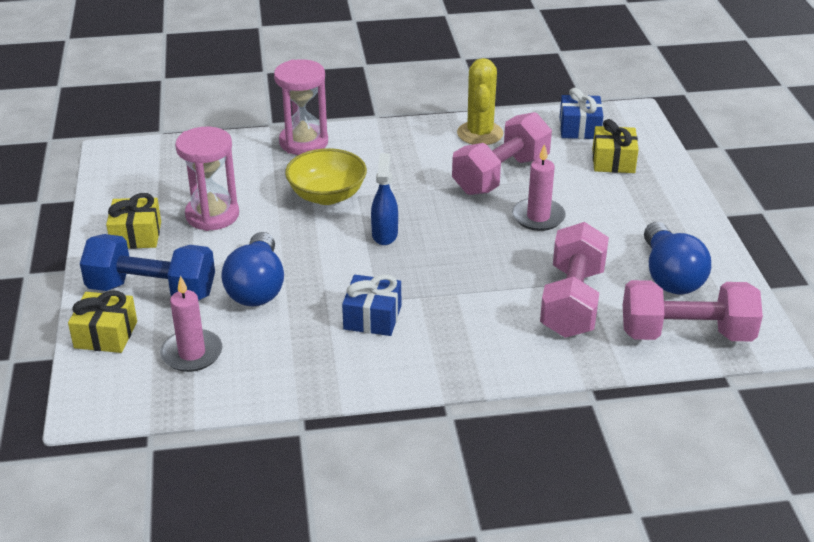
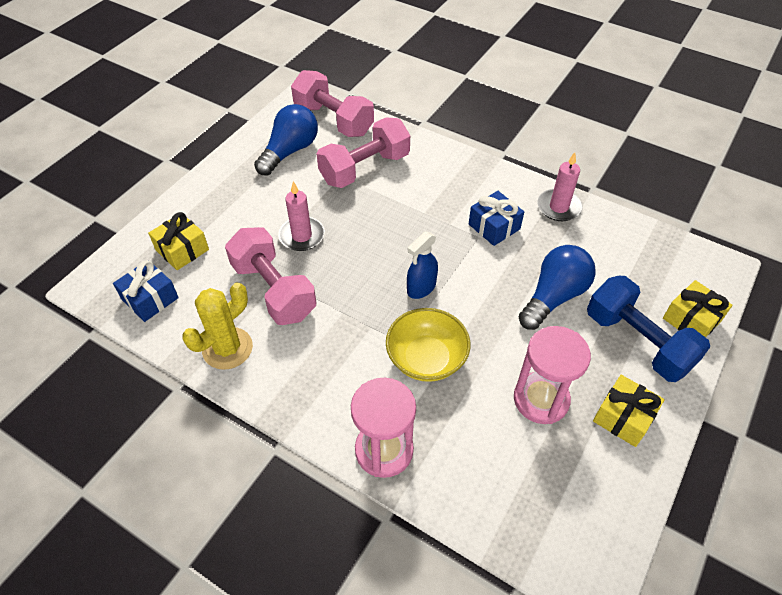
camera: 140 degrees left, 15 degrees up
pink candle [160,276,222,372] -> pink candle moved to [538,152,583,221]
pink dumbbell [452,112,552,195] -> pink dumbbell turned 60 degrees clockwise [225,227,316,325]

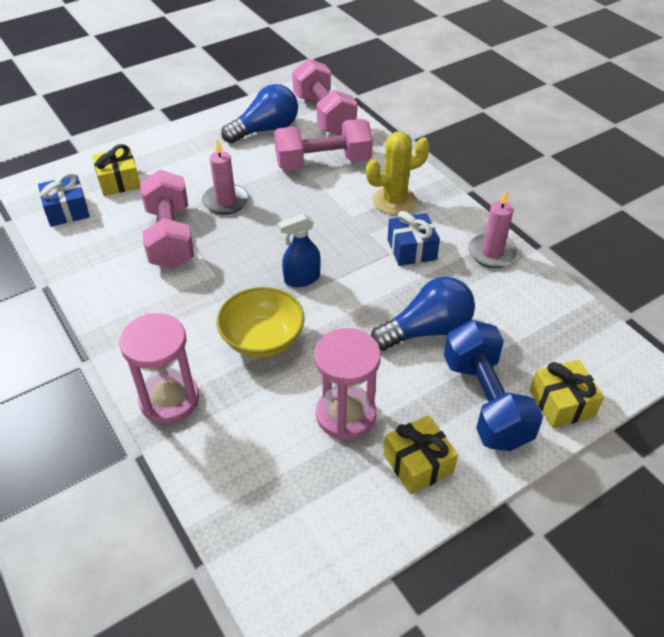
camera: 25 degrees right, 5 degrees down
yellow cactus [182,282,253,370] -> yellow cactus moved to [366,132,430,215]

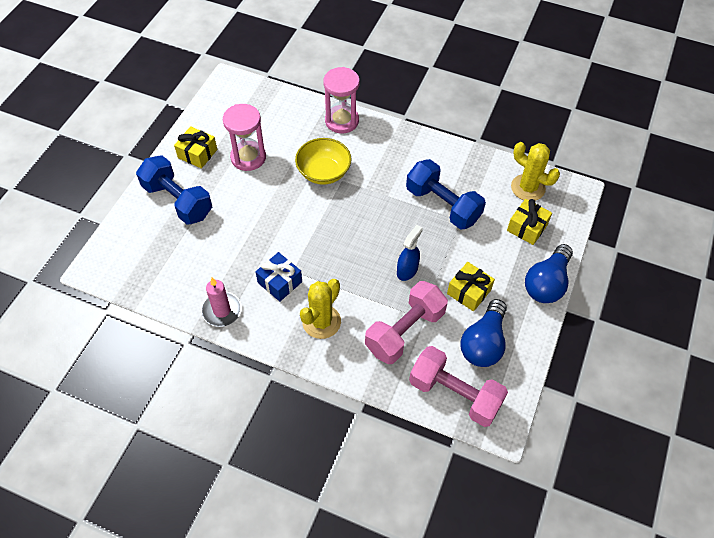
camera: 145 degrees right, 10 degrees up
blue gift [38,172,90,227] -> yellow cactus [511,142,560,201]
pink dumbbell [140,170,194,269] -> blue dumbbell [406,159,486,229]
pink candle [202,138,249,215] -> none
blue spray bottle [278,214,321,287] -> blue spray bottle moved to [397,225,423,281]
blue light bulb [371,277,475,351] -> blue light bulb moved to [525,244,573,303]
yellow gift [530,360,604,428] -> yellow gift moved to [447,262,495,311]

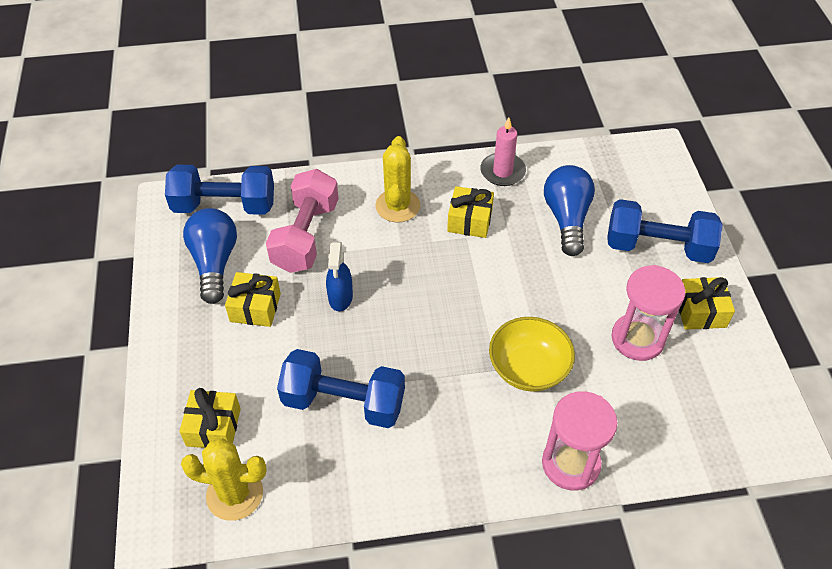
camera: 150 degrees right, 5 degrees down
blue gift [255,252,302,302] -> yellow gift [447,186,494,238]
pink dumbbell [409,346,508,427] -> blue dumbbell [165,165,274,215]
blue light bulb [525,244,573,303] -> blue light bulb moved to [544,165,595,256]

